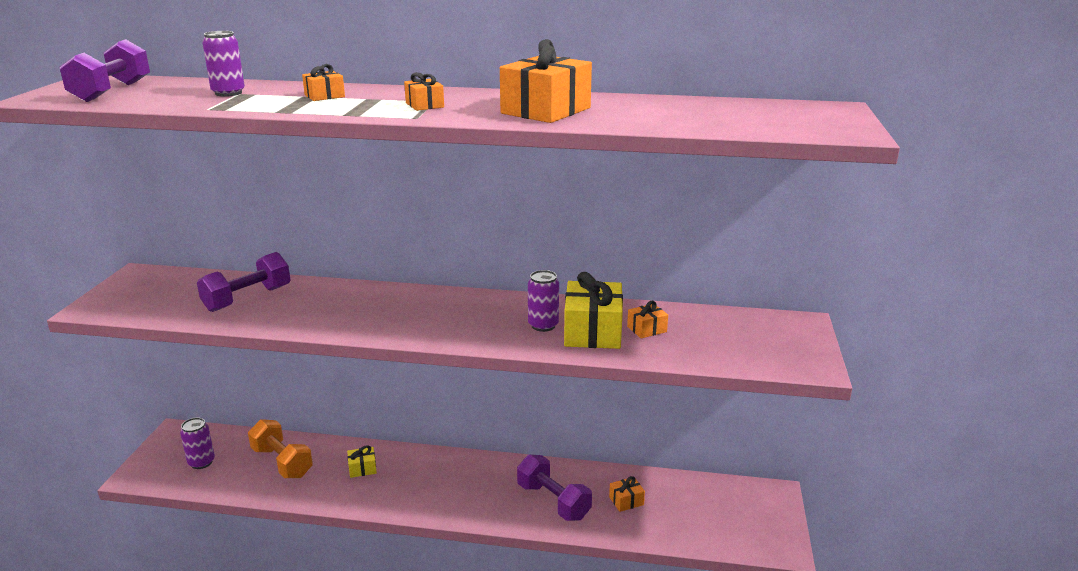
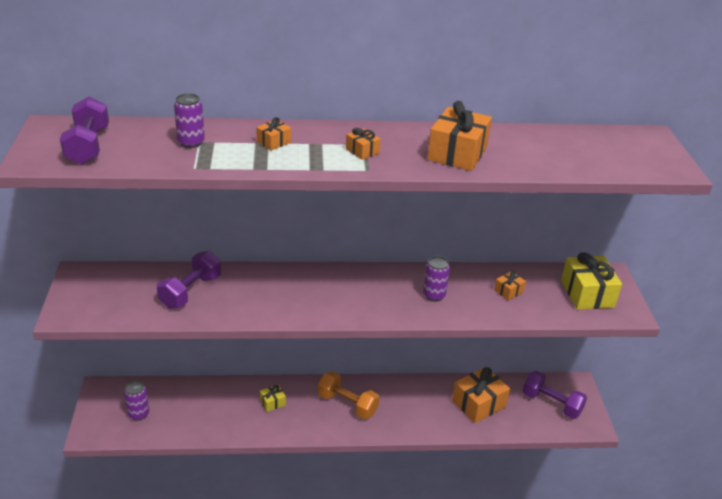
camera: 15 degrees left, 10 degrees up
orange dumbbell [248,419,313,478] -> orange dumbbell moved to [318,371,379,419]
purple dumbbell [517,454,592,521] -> purple dumbbell moved to [523,371,587,419]
yellow gift [564,272,623,349] -> yellow gift moved to [561,252,622,310]
orange gift [609,476,645,512] -> orange gift [452,367,510,423], size x2.05

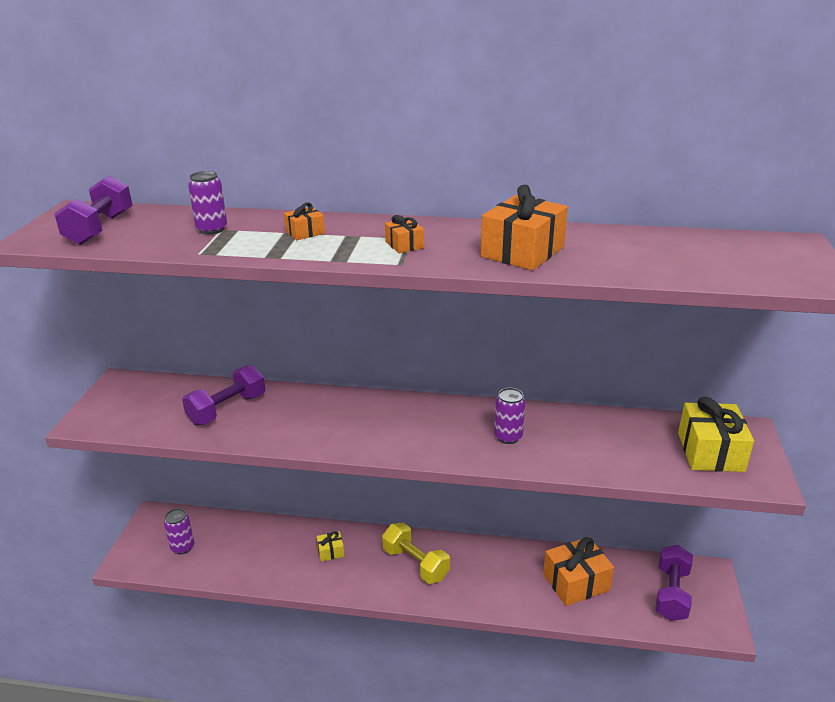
camera: 15 degrees right, 5 degrees down
orange dumbbell [318,371,379,419] -> yellow dumbbell [382,523,450,584]
orange gift [494,271,526,300] -> none
purple dumbbell [523,371,587,419] -> purple dumbbell turned 60 degrees clockwise [655,545,693,621]

